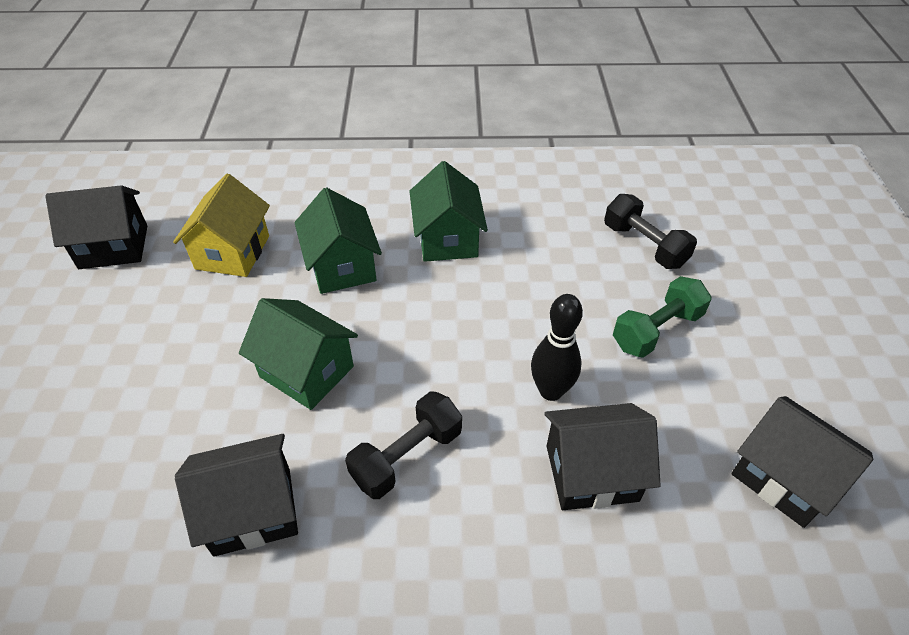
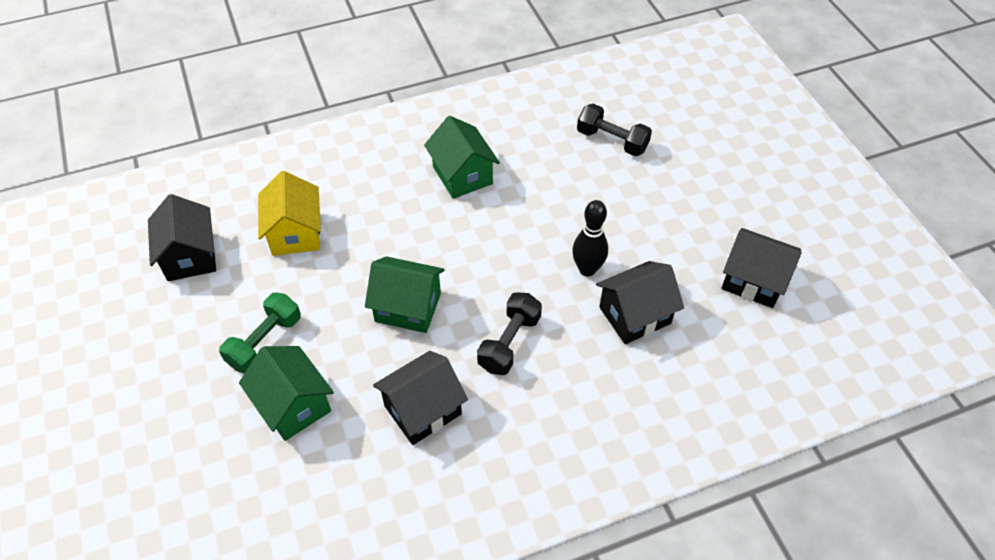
camera: 20 degrees left, 5 degrees up
black house [45,186,147,269] -> black house turned 75 degrees counterclockwise [148,194,216,281]
green house [295,187,382,294] -> green house moved to [239,346,334,441]
green dumbbell [613,276,712,358] -> green dumbbell moved to [219,292,301,373]

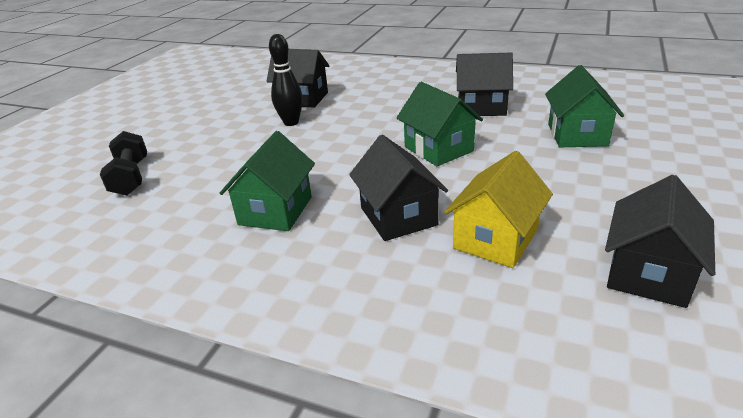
camera: 135 degrees left, 20 degrees down
green dumbbell [219,292,301,373] -> none
black dumbbell [477,292,542,375] -> none
black house [721,228,802,308] -> black house moved to [349,135,448,241]

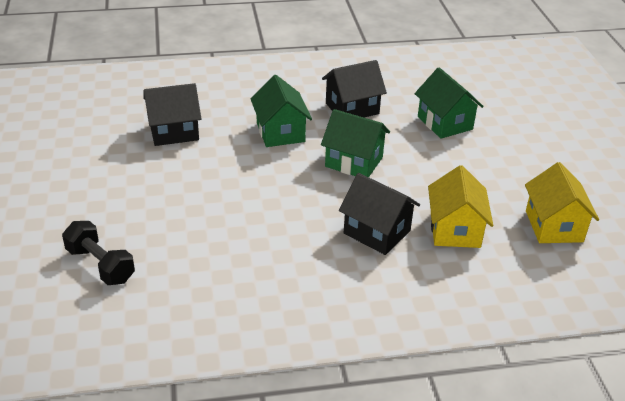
camera: 35 degrees left, 5 degrees up
green house [220,131,315,231] -> green house moved to [251,75,312,147]
black bowling pin [269,34,303,126] -> none
black house [605,175,715,308] -> yellow house [525,162,599,243]

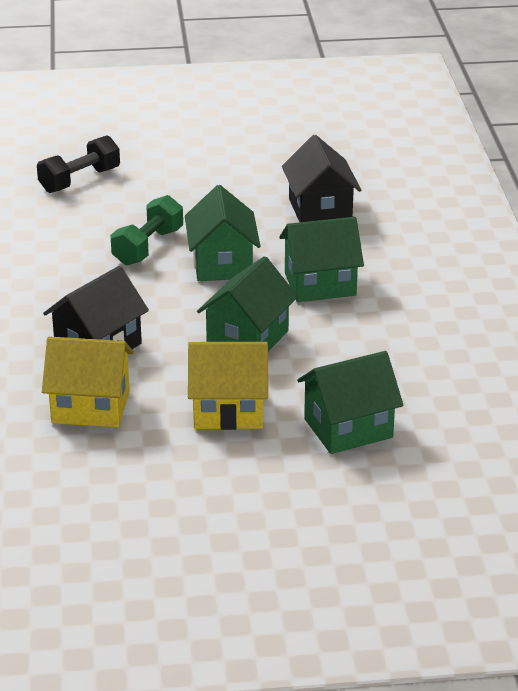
camera: 95 degrees right, 5 degrees down
black house [322,60,387,118] -> none
yellow house [525,162,599,243] -> yellow house moved to [188,342,268,430]
none -> green dumbbell [111,195,183,265]
none -> green house [185,185,261,281]

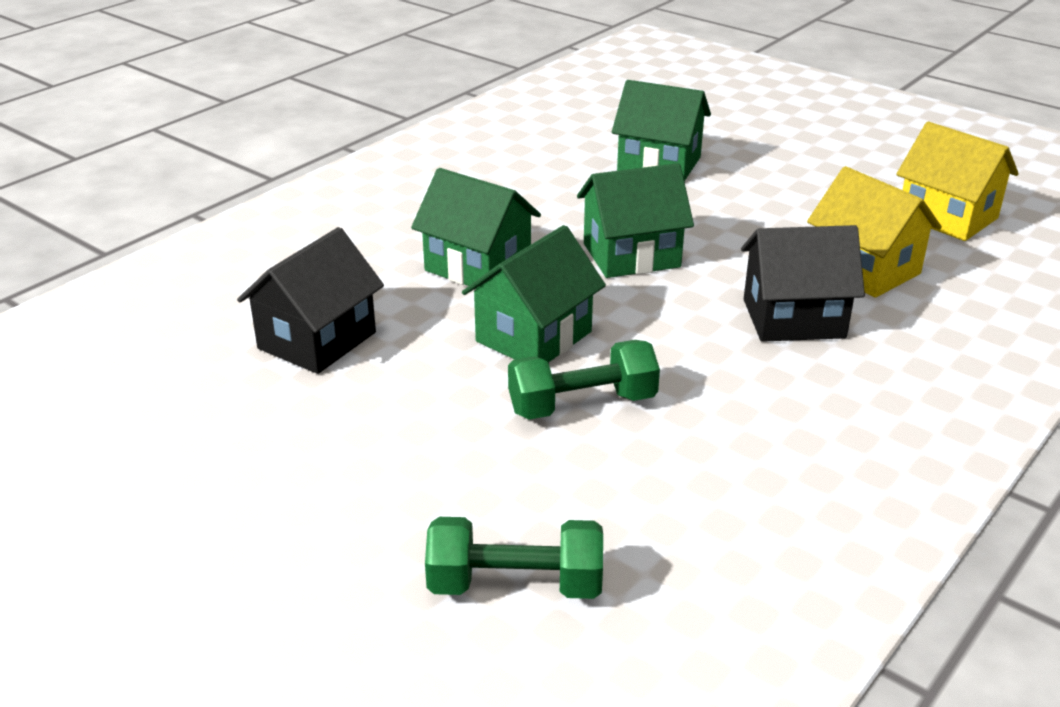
camera: 135 degrees left, 0 degrees up
black dumbbell [37,135,120,193] -> green dumbbell [425,517,603,599]
yellow house [188,342,268,430] -> yellow house moved to [896,122,1019,241]

